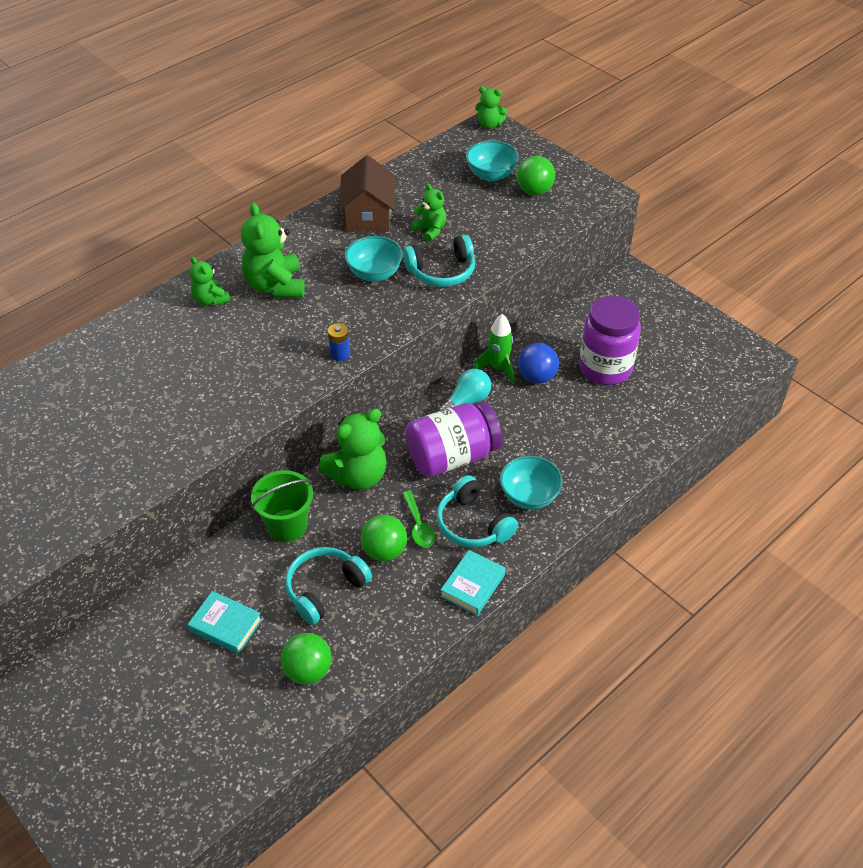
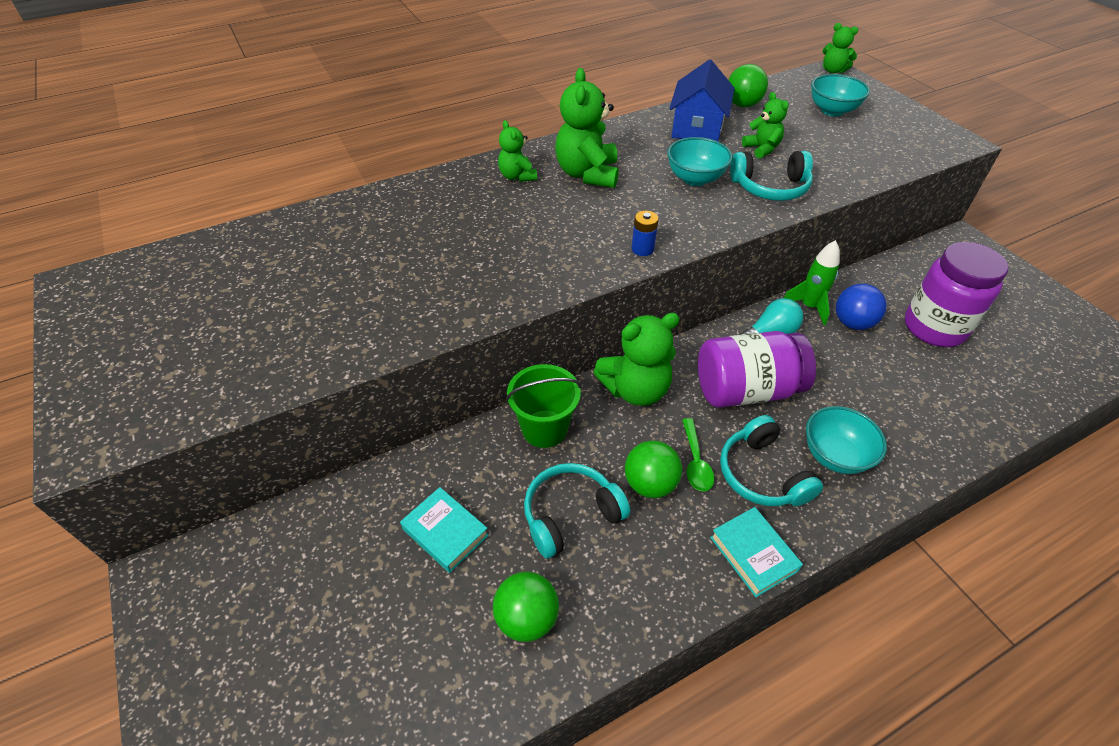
camera: 15 degrees right, 0 degrees up
brown house [339,155,395,232] -> blue house [669,59,735,141]
turquoise book [440,550,506,616] -> turquoise book turned 75 degrees counterclockwise [710,507,803,597]
green ball [517,156,555,195] -> green ball moved to [729,64,768,107]

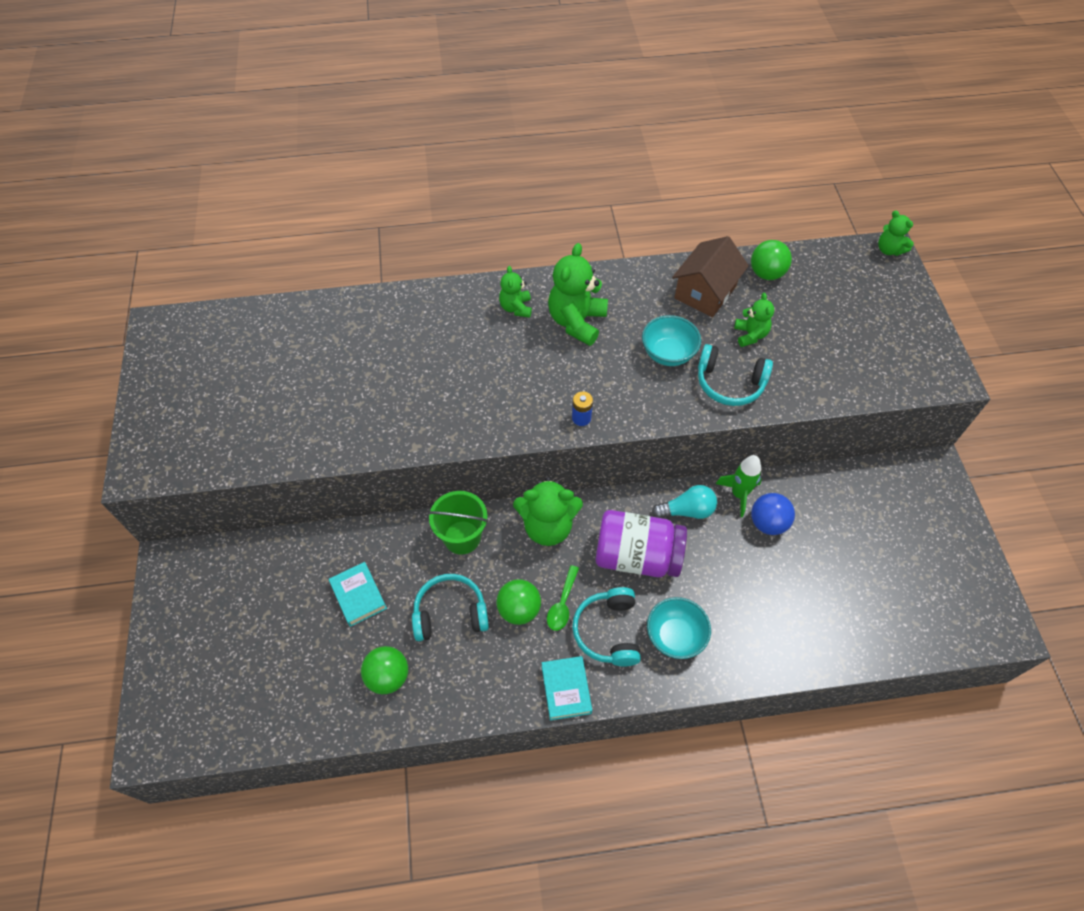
camera: 20 degrees right, 10 degrees up
blue house [669,59,735,141] -> brown house [672,236,749,317]
turquoise bowl [811,74,870,116] -> none
purple jar [905,242,1009,347] -> none

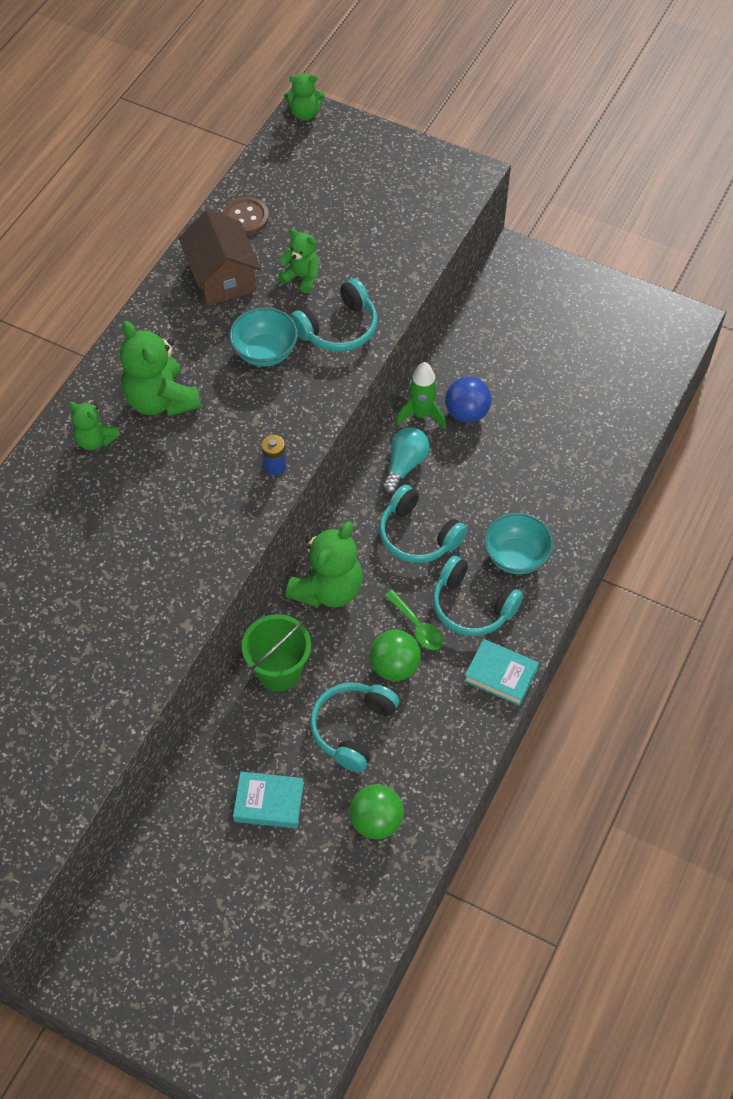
camera: 55 degrees left, 0 degrees up
purple jar [596,510,687,577] -> turquoise headphones [379,484,467,563]
green ball [751,240,792,280] -> brown button [223,197,269,235]

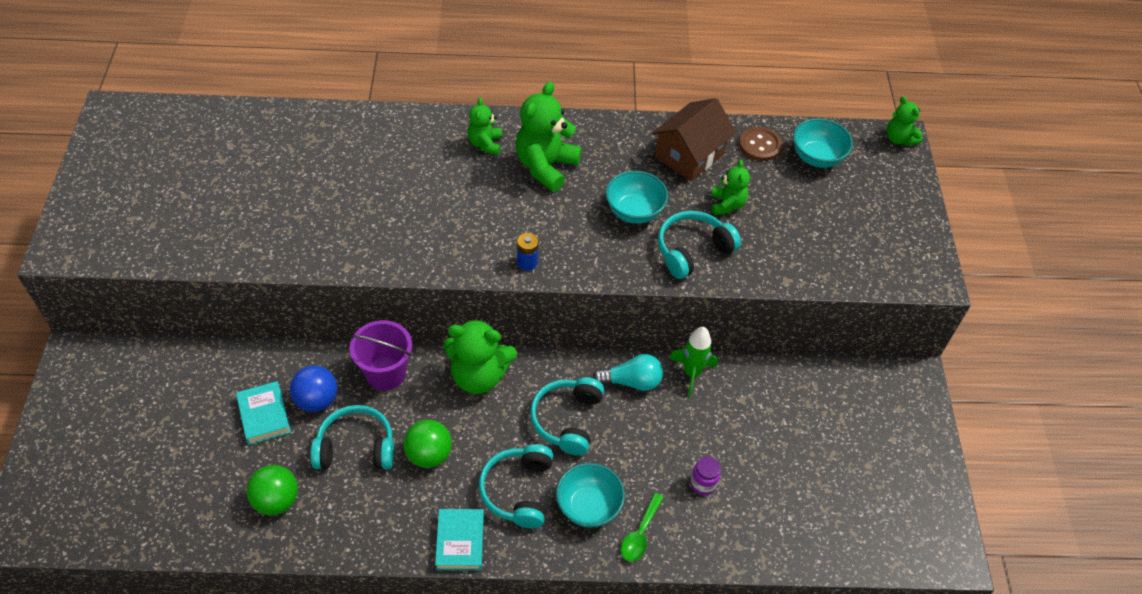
camera: 60 degrees right, 5 degrees down
green bucket [242,614,311,691] -> purple bucket [350,320,412,391]
turquoise headphones [290,278,377,352] -> turquoise headphones turned 120 degrees clockwise [658,211,741,279]
green spoon [384,590,443,650] -> green spoon moved to [621,493,664,562]
blue ball [445,377,491,423] -> blue ball moved to [290,365,337,412]
none -> purple jar [690,456,721,495]
none -> turquoise bowl [793,118,853,168]

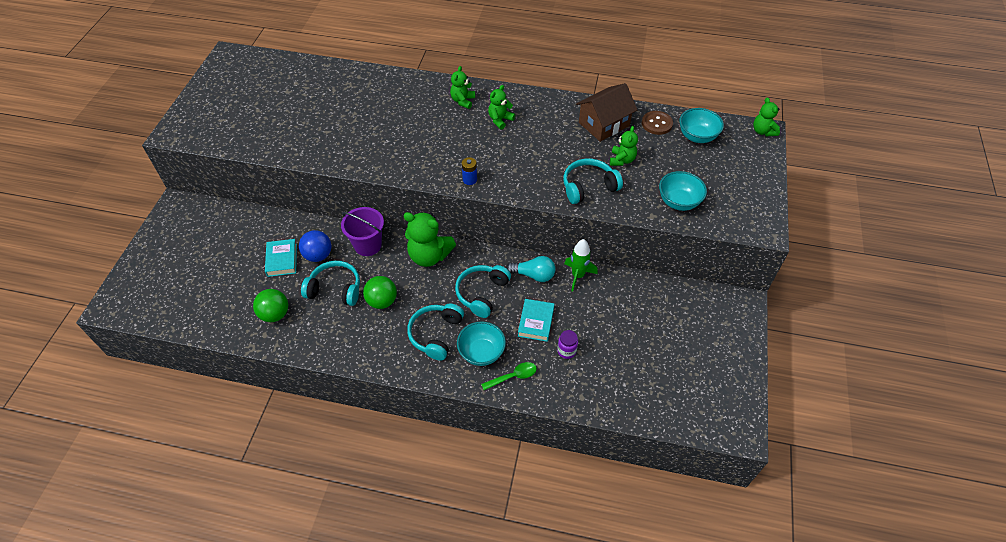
camera: 15 degrees right, 0 degrees up
turquoise book [435,509,484,571] -> turquoise book moved to [518,299,554,342]
green teddy bear [515,82,582,192] -> green teddy bear [488,85,515,130], size x0.57
turquoise bowl [606,171,668,224] -> turquoise bowl moved to [659,171,707,211]
green spoon [621,493,664,562] -> green spoon turned 150 degrees counterclockwise [481,362,537,390]

